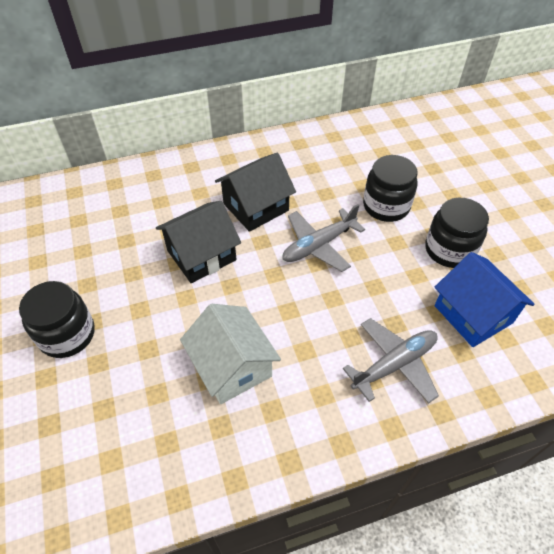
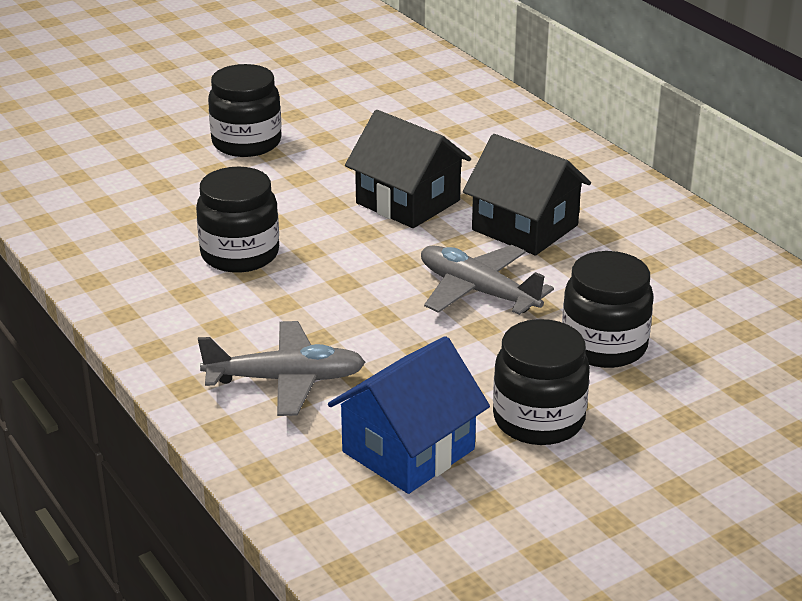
camera: 75 degrees right, 20 degrees down
white house [180,304,281,404] -> black jar [196,167,279,273]
grey plane [343,318,439,404] -> grey plane turned 45 degrees counterclockwise [198,321,365,416]

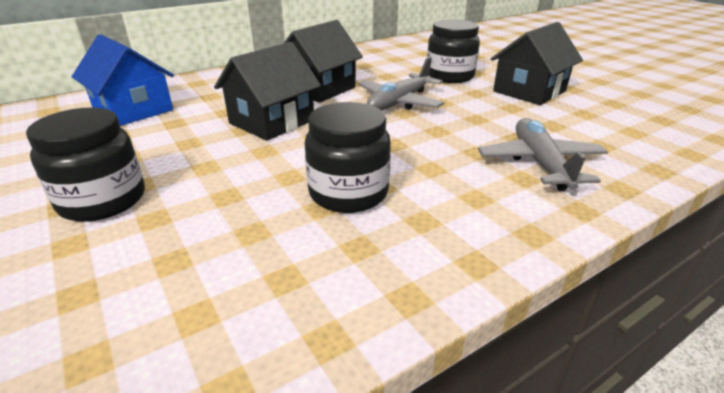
camera: 90 degrees left, 0 degrees up
blue house [328,336,490,494] -> blue house moved to [72,34,174,126]
black jar [493,319,590,445] -> black house [491,22,583,105]

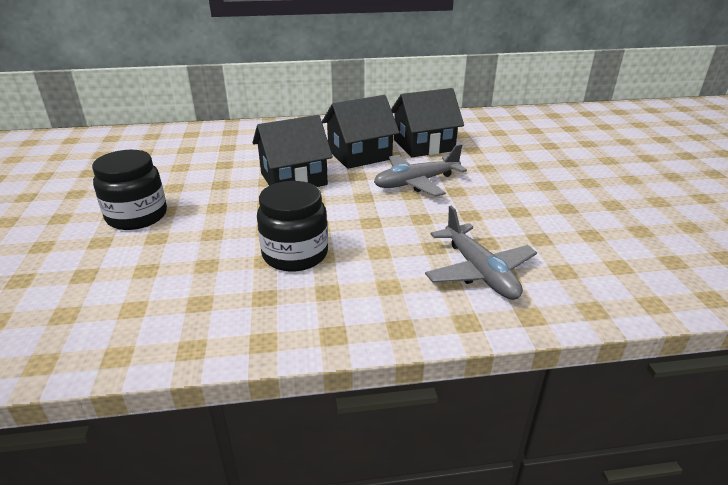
camera: 25 degrees right, 0 degrees up
blue house [72,34,174,126] -> none
black jar [427,19,480,83] -> none
grey plane [478,118,608,191] -> grey plane turned 135 degrees clockwise [425,206,537,300]
black house [491,22,583,105] -> black house moved to [391,88,464,157]

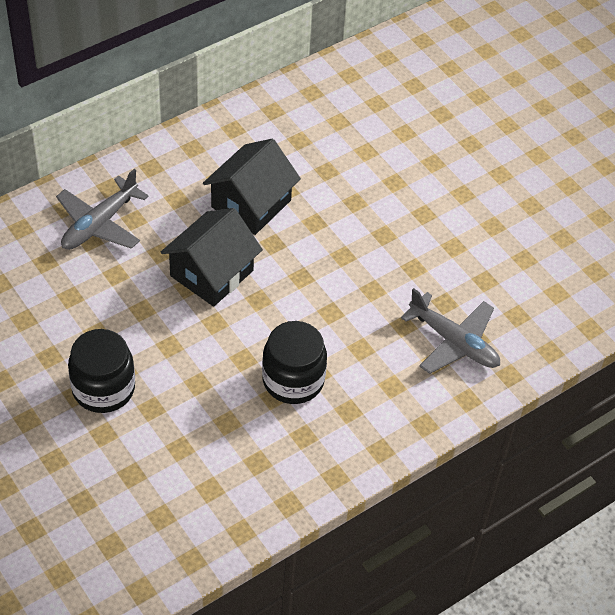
camera: 30 degrees left, 20 degrees up
grey plane [374,144,467,197] -> grey plane moved to [56,169,149,250]
black house [391,88,464,157] -> none

